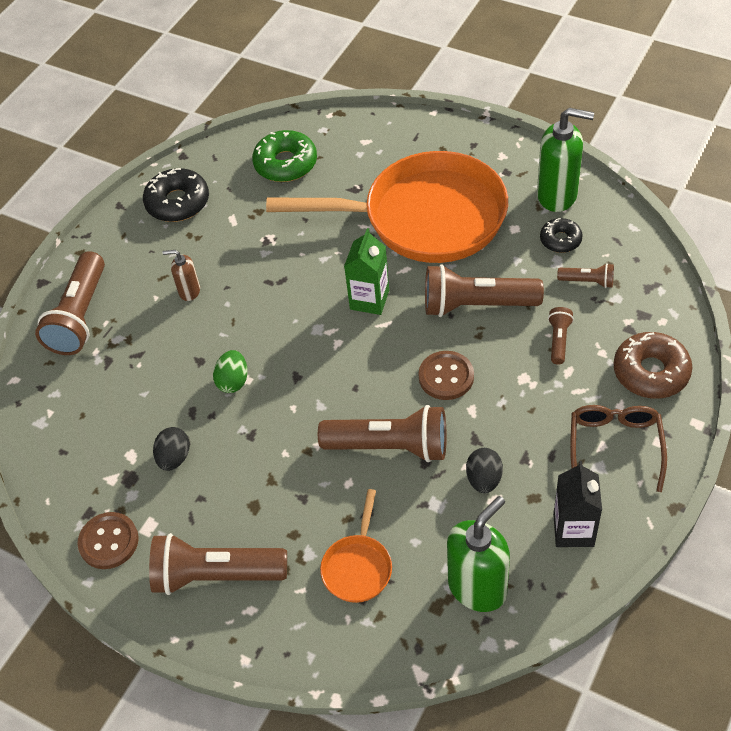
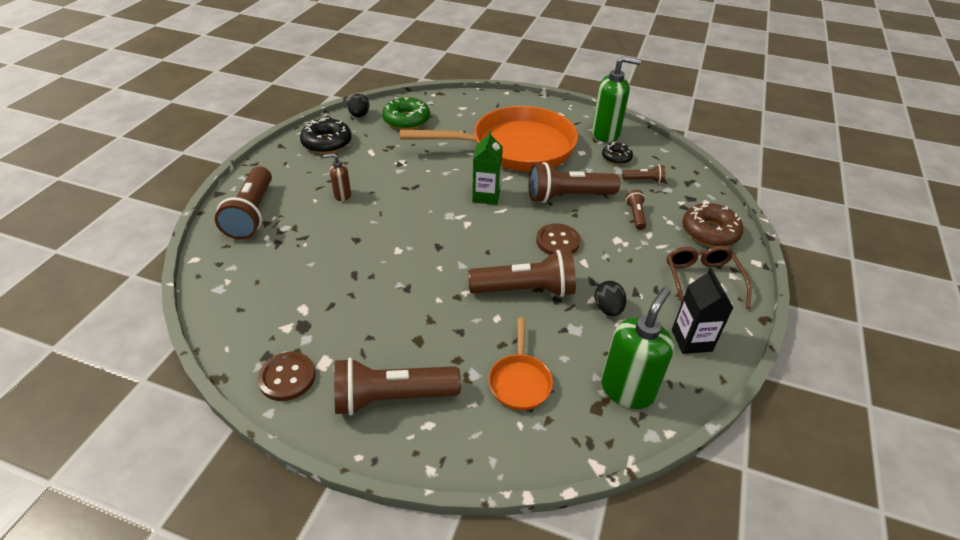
camera: 15 degrees left, 10 degrees down
black egg [153,427,190,471] -> black egg moved to [347,94,369,117]
green egg [213,350,248,393] -> none

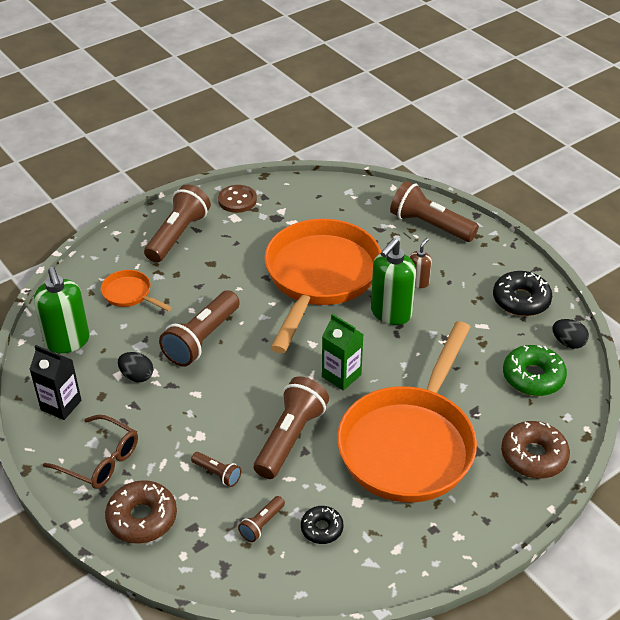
camera: 125 degrees right, 0 degrees up
brown button [536,223,581,255] -> none
green soap dispenser [592,56,641,142] -> green soap dispenser moved to [371,238,416,325]
none -> orange pan [264,219,381,353]
none -> brown donut [501,421,570,479]

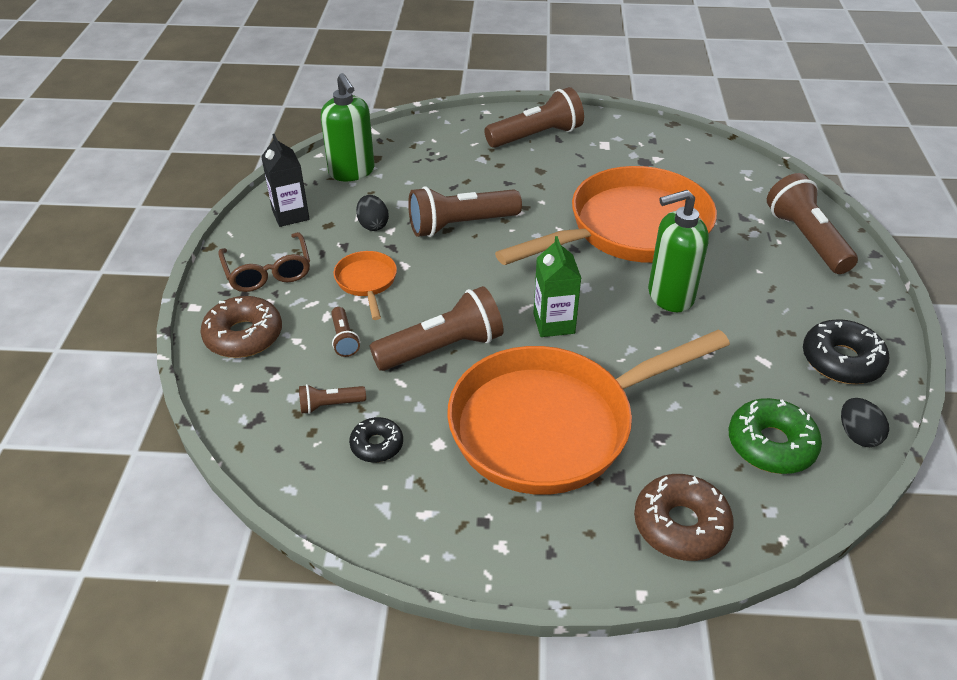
camera: 40 degrees right, 0 degrees up
green soap dispenser [34,267,90,353] -> green soap dispenser turned 45 degrees counterclockwise [321,73,374,181]
orange pan [101,270,172,311] -> orange pan moved to [334,251,397,320]
brown button [218,185,257,213] -> none
brown soap dispenser [410,238,432,288] -> none

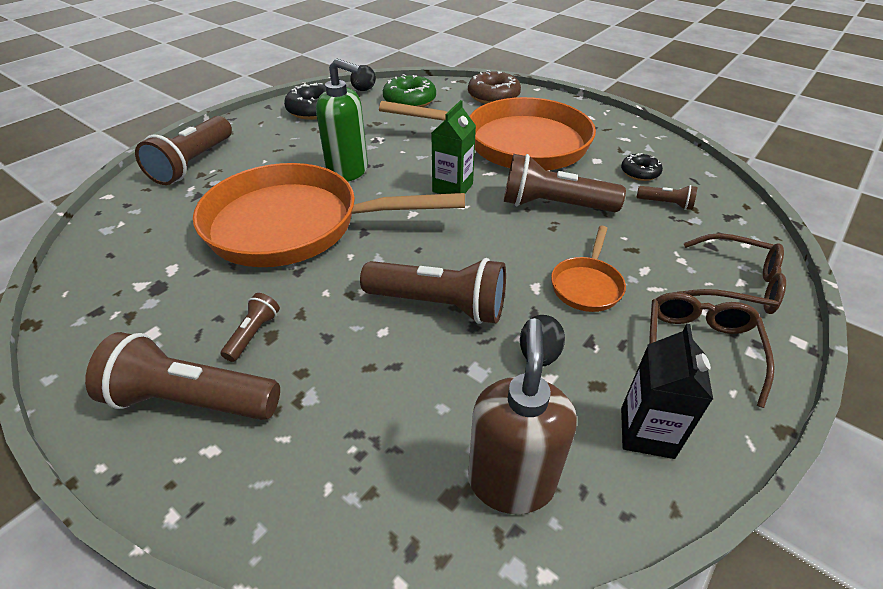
camera: 145 degrees left, 0 degrees up
brown donut [200,296,282,358] -> brown glasses [678,233,786,314]
green soap dispenser [321,73,374,181] -> brown soap dispenser [468,318,577,514]
brown flashlight [331,307,360,357] -> brown flashlight moved to [221,293,280,362]

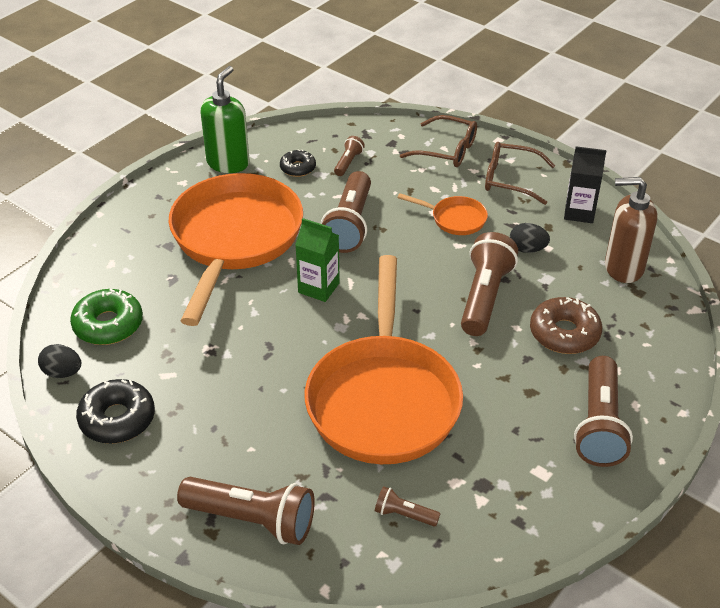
camera: 90 degrees left, 0 degrees up
brown flashlight [221,293,280,362] -> brown flashlight moved to [375,486,440,527]
green soap dispenser [316,58,368,182] -> green soap dispenser moved to [200,66,249,173]
brown donut [468,70,521,104] -> brown donut moved to [530,297,602,354]
brown glasses [678,233,786,314] -> brown glasses turned 90 degrees clockwise [400,115,477,167]

